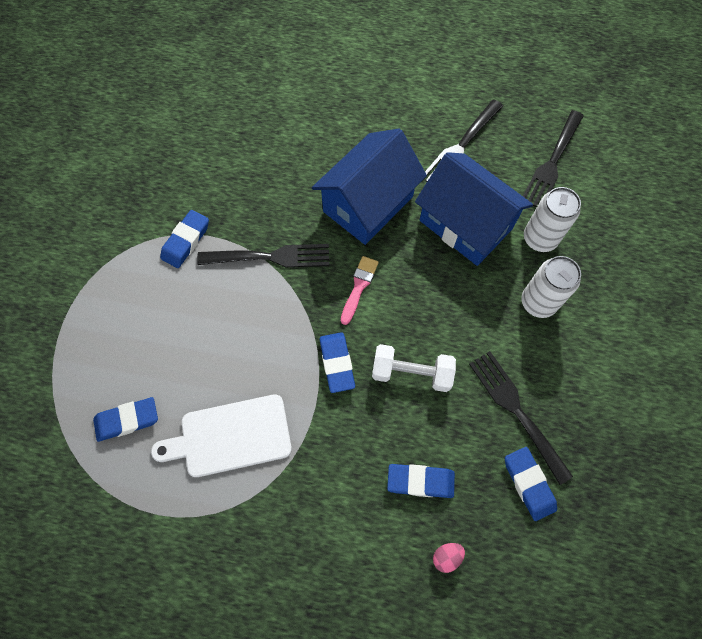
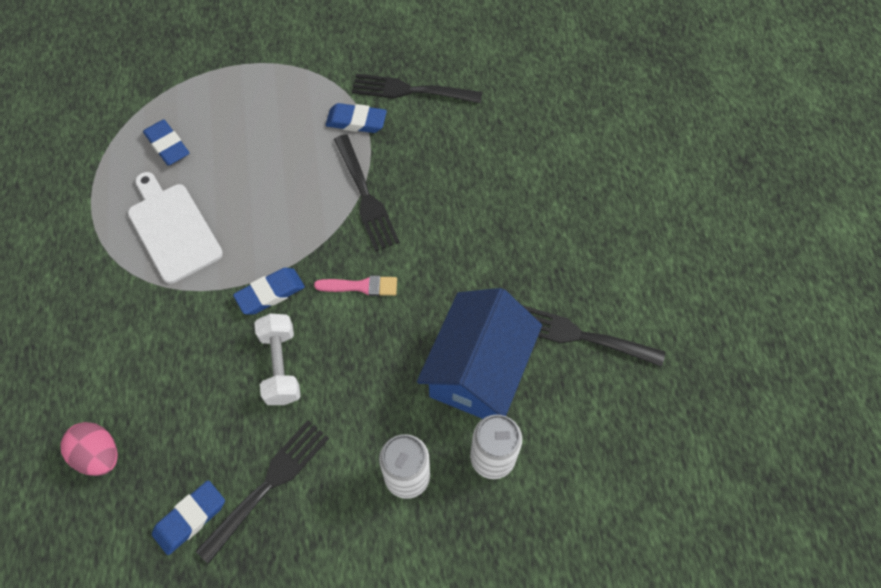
camera: 70 degrees right, 5 degrees down
blue house [312,128,427,245] -> none
blue eraser [387,464,455,498] -> none
pink egg [433,543,465,573] -> pink egg [60,422,118,476], size x1.78
black fork [523,110,584,207] -> black fork moved to [352,74,482,103]

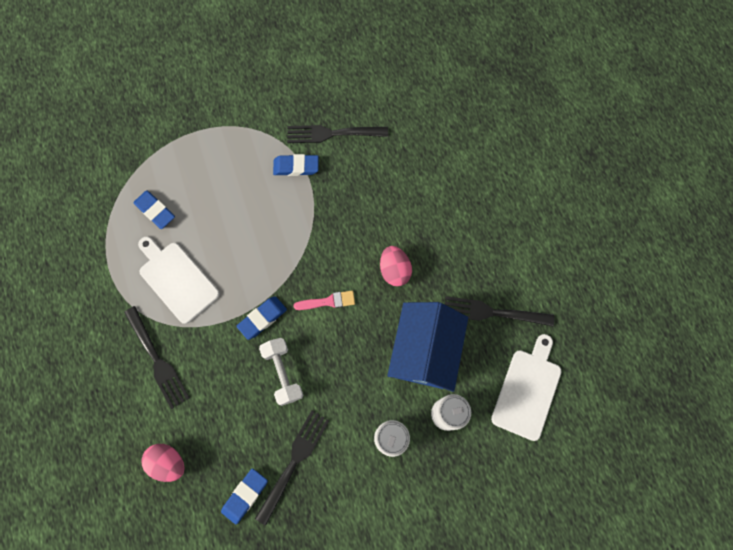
camera: 10 degrees left, 10 degrees up
black fork [334,134,400,251] -> black fork moved to [124,306,190,409]
none -> pink egg [380,246,412,287]
none -> white cutting board [491,334,562,441]

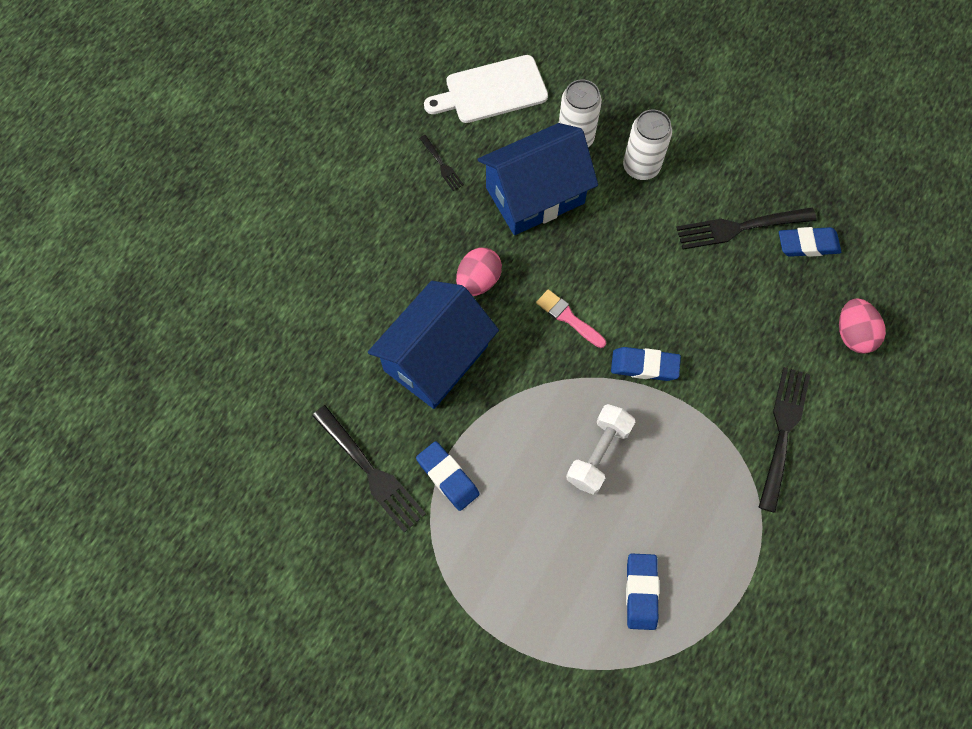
camera: 130 degrees left, 5 degrees down
white cutting board [138,237,220,324] -> none
white dumbbell [259,338,303,406] -> white dumbbell moved to [566,404,635,495]
black fork [445,296,555,326] -> black fork [419,135,464,191], size x0.51
none -> blue house [368,281,499,409]

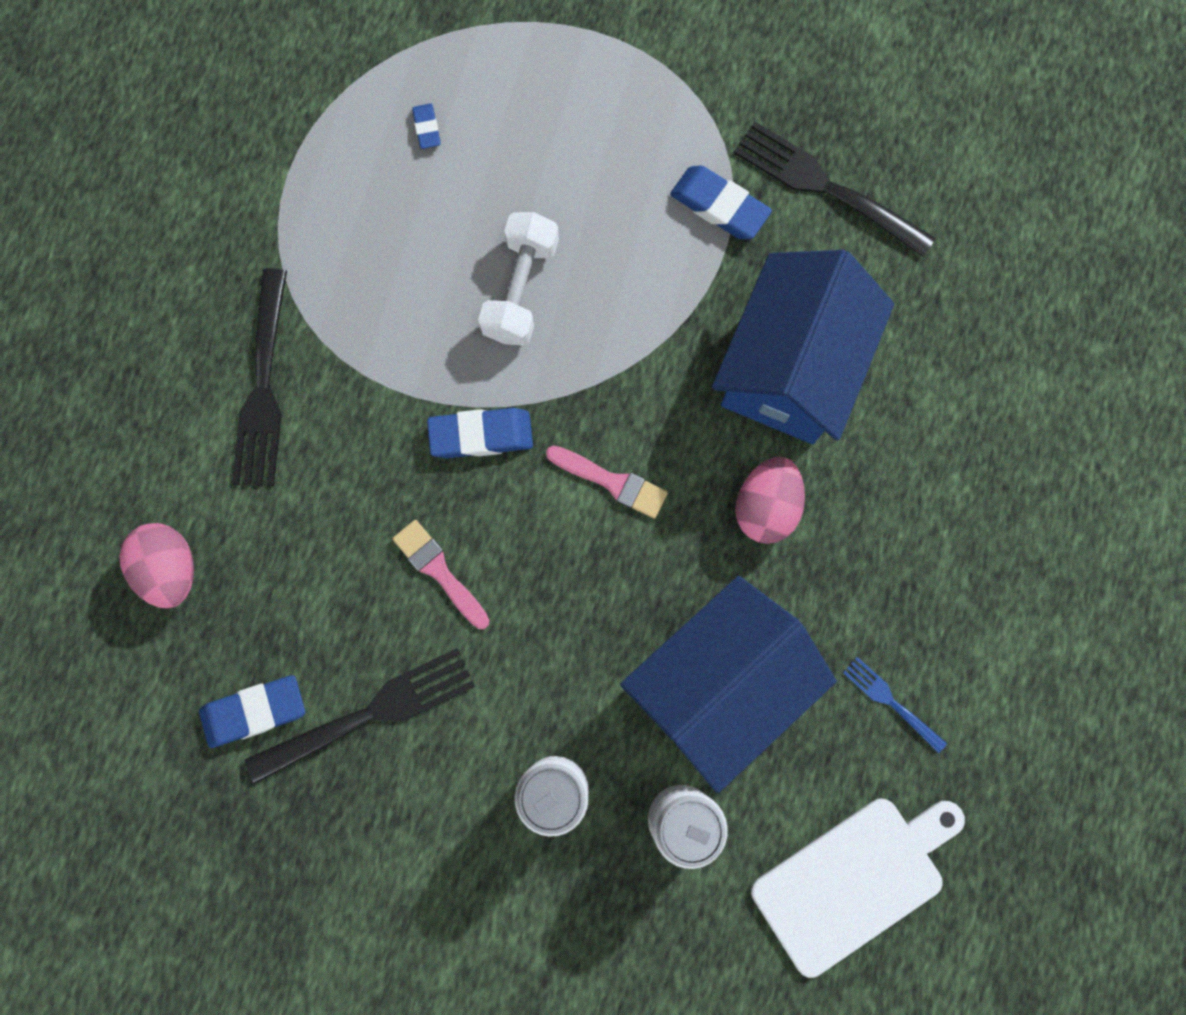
camera: 165 degrees right, 10 degrees up
black fork [419,135,464,191] -> blue fork [843,657,947,753]
blue eraser [626,553,659,630] -> blue eraser [412,103,441,149], size x0.53
none -> pink brush [393,520,490,629]

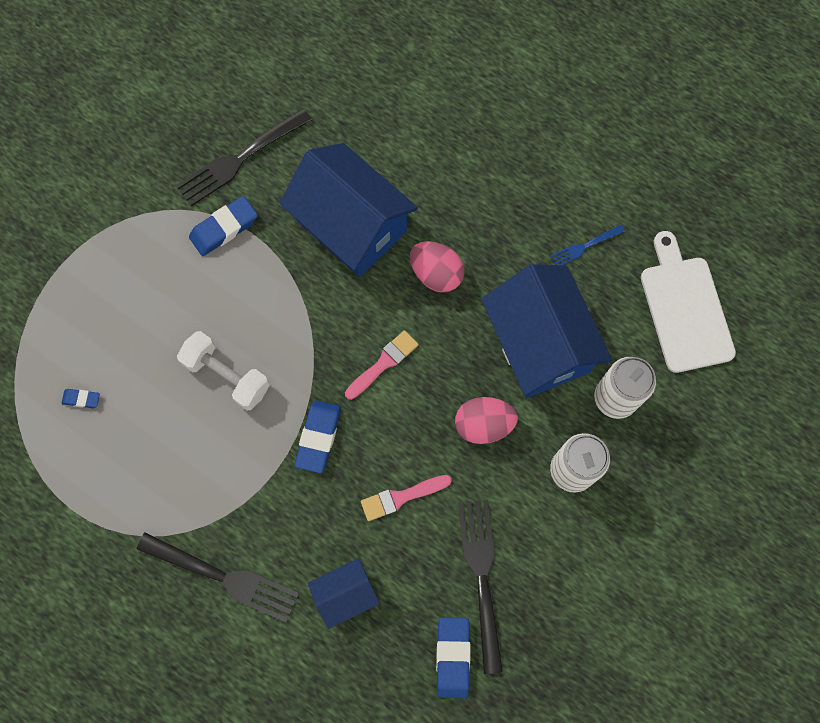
camera: 70 degrees left, 5 degrees down
pink egg [119,523,194,609] -> pink egg moved to [455,397,518,444]
none -> blue house [308,558,380,629]

